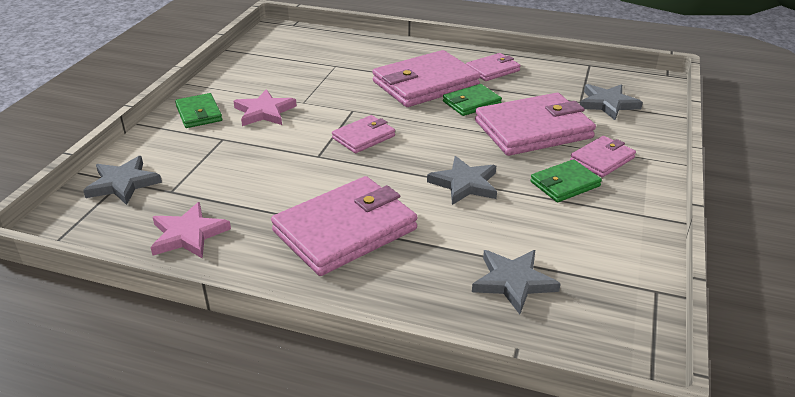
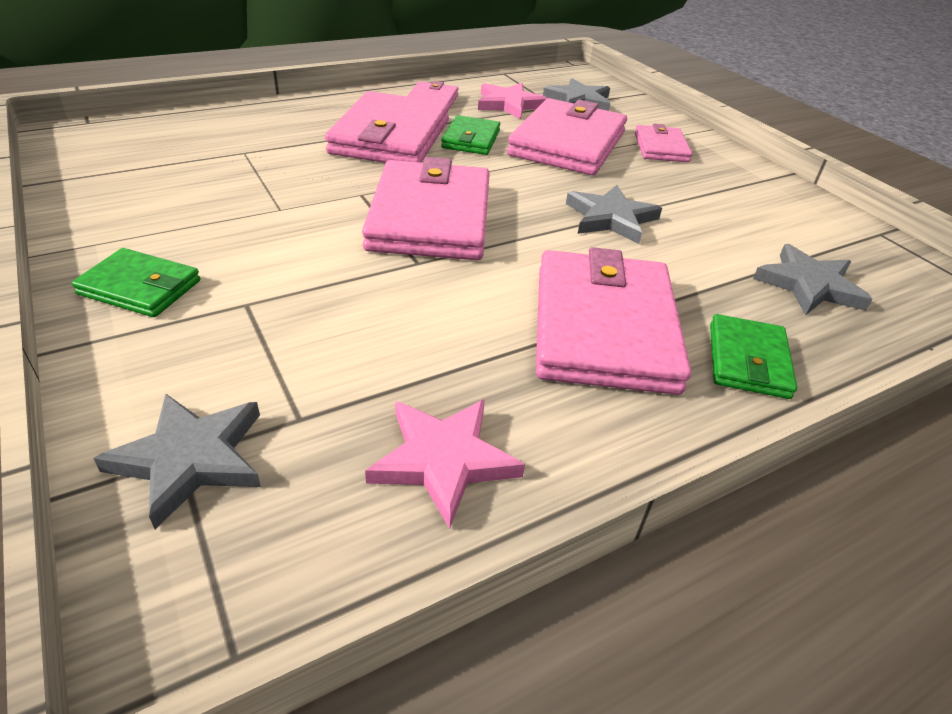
camera: 50 degrees left, 5 degrees up
pink star [234,89,297,126] -> pink star moved to [478,83,548,120]
pink wallet [332,115,395,153] -> pink wallet [362,157,490,260], size x1.91
green wallet [530,159,602,202] -> green wallet moved to [710,314,797,399]

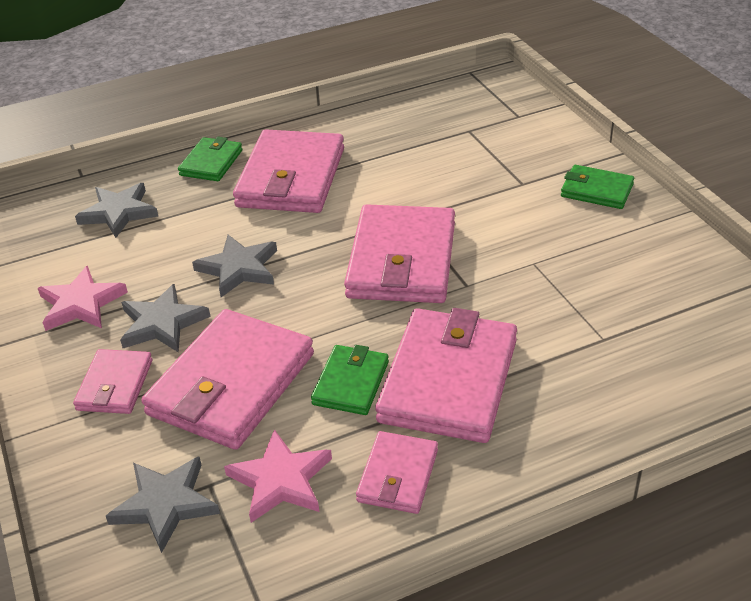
camera: 170 degrees left, 0 degrees up
grey star [93,394,261,529] -> grey star moved to [120,284,211,353]
pink star [365,399,525,529] -> pink star moved to [38,266,128,331]

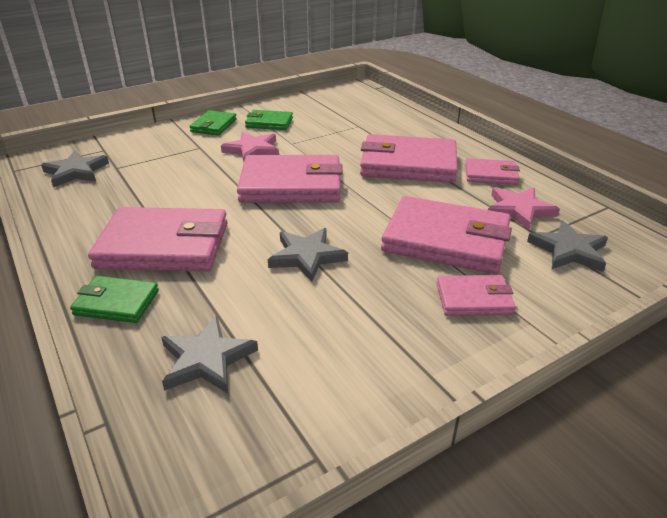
camera: 100 degrees left, 5 degrees down
pink star [38,266,128,331] -> pink star moved to [221,131,279,162]
grey star [120,284,211,353] -> grey star moved to [41,151,109,188]
green wallet [311,345,389,415] -> green wallet moved to [245,110,293,130]

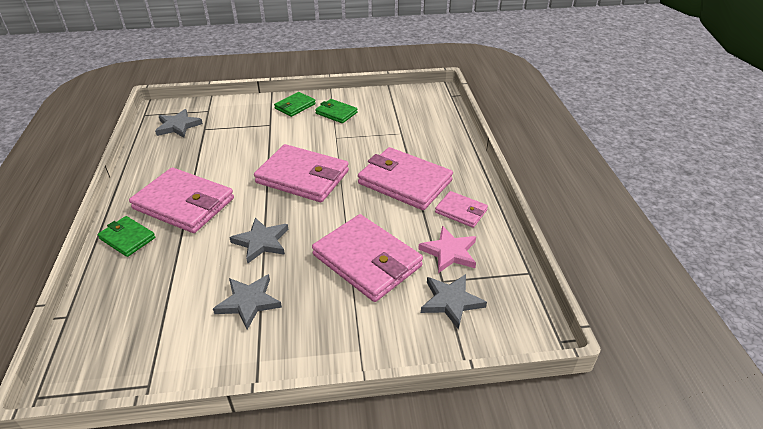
camera: 25 degrees right, 5 degrees up
grey star [161,316,258,393] -> grey star moved to [213,274,282,330]
pink star [221,131,279,162] -> none
pink wallet [437,275,516,316] -> none

